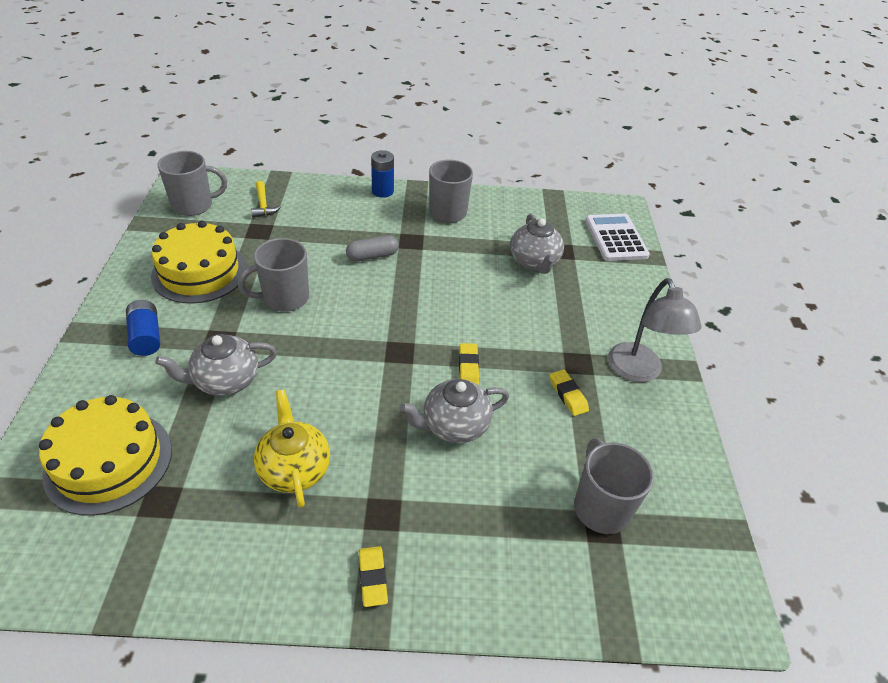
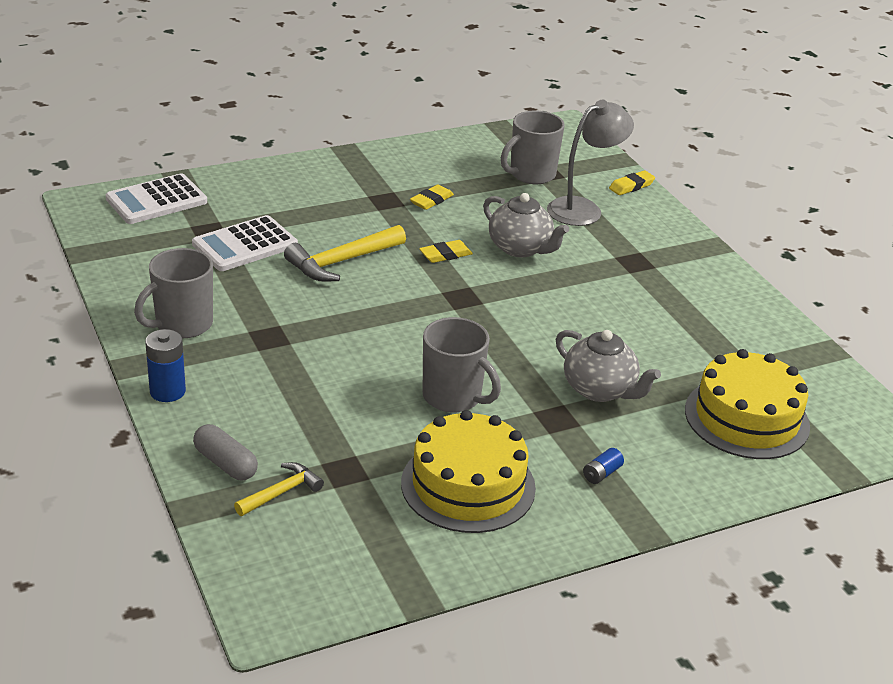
camera: 115 degrees left, 10 degrees down
blue battery [126,300,160,356] -> blue battery [583,448,624,484], size x0.58
grey mug [157,151,227,216] -> none
yellow teapot [254,389,330,508] -> none
grey capsule [346,235,399,262] -> grey capsule moved to [193,424,258,480]
yellow eraser [359,546,388,607] -> yellow eraser moved to [609,170,655,195]
grey teapot [510,214,564,274] -> white calculator [192,215,298,271]
grey lamp [608,278,702,382] -> grey lamp moved to [547,100,634,226]
none -> yellow hammer [284,225,406,281]

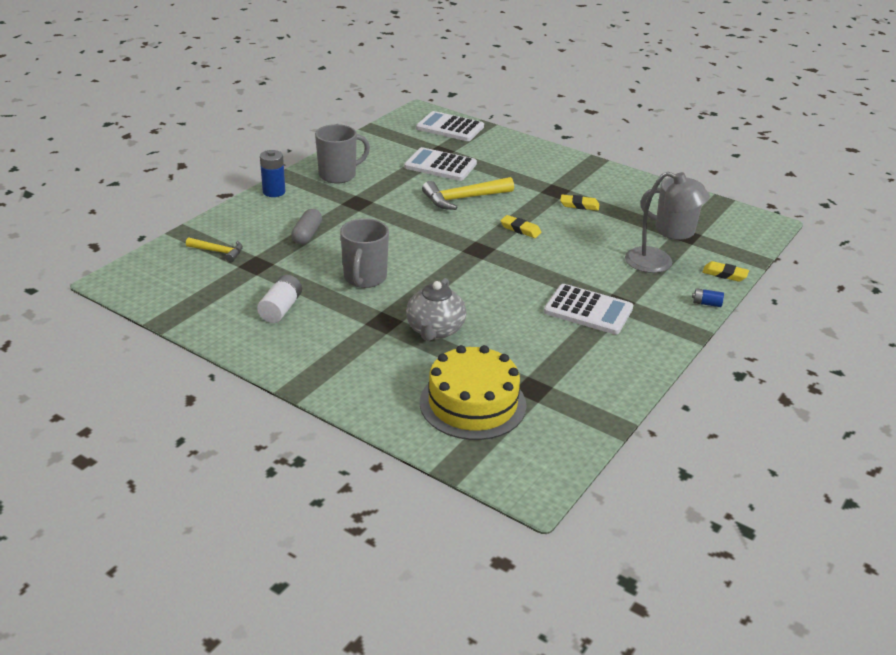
camera: 60 degrees right, 0 degrees up
grey mug [134,248,213,338] -> grey mug turned 135 degrees clockwise [315,124,370,184]
grey capsule [193,424,258,480] -> grey capsule moved to [291,209,322,245]
yellow hammer [284,225,406,281] -> yellow hammer turned 45 degrees counterclockwise [422,177,514,210]
yellow cake [401,410,536,533] -> white battery [257,275,302,323]
grey teapot [483,193,569,257] -> none
blue battery [583,448,624,484] -> blue battery moved to [692,288,724,307]
none -> white calculator [544,284,633,334]

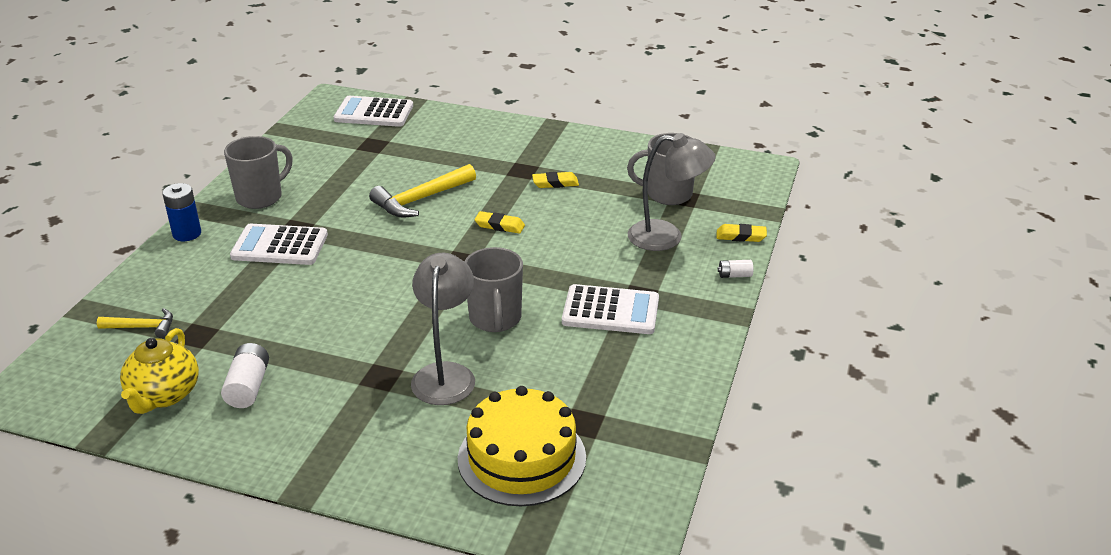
camera: 15 degrees left, 0 degrees up
grey capsule [291,209,322,245] -> none
grey mug [340,218,389,288] -> grey mug moved to [464,247,523,332]
white calculator [404,147,477,181] -> white calculator moved to [230,224,328,265]
grey teapot [406,278,466,341] -> grey lamp [411,253,475,405]
blue battery [692,288,724,307] -> white battery [718,260,753,278]
none -> yellow teapot [120,328,199,414]

